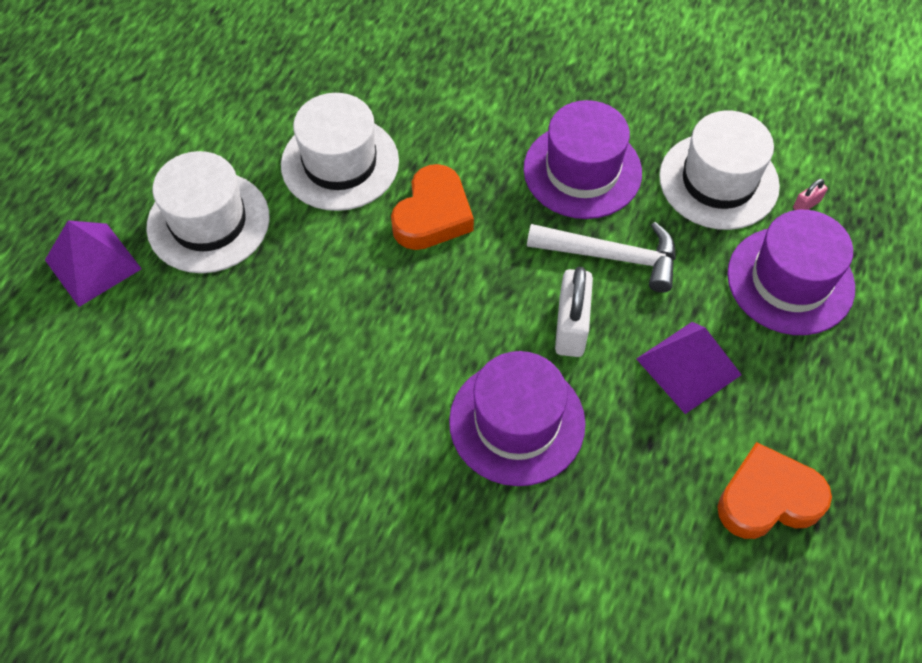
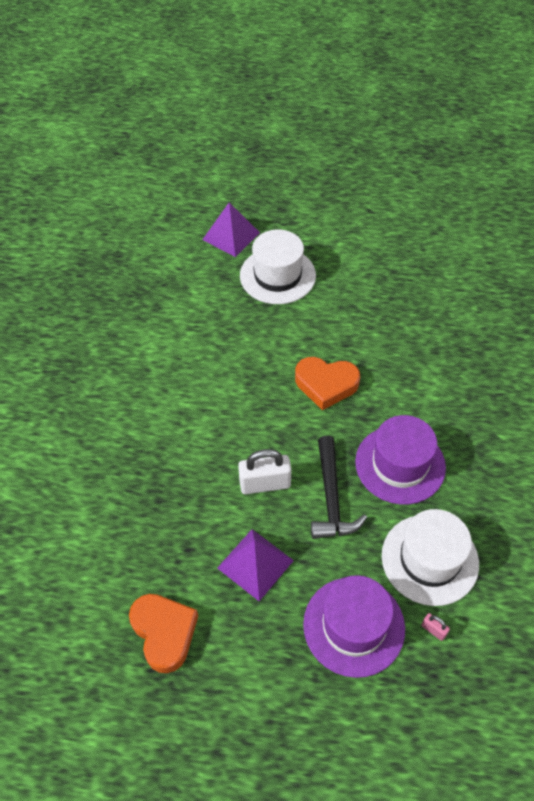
camera: 75 degrees right, 5 degrees down
white hat [281,93,399,211] -> none
purple hat [449,351,586,486] -> none
white hammer [527,222,676,293] -> black hammer [311,436,367,539]

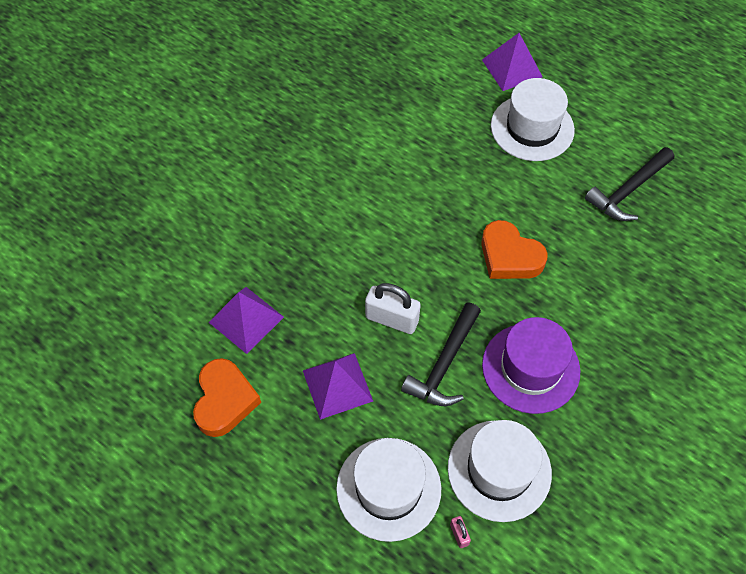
camera: 30 degrees right, 5 degrees up
purple hat [303,575,405,678] -> white hat [336,438,441,542]
none -> purple pyramid [209,287,284,354]
none -> black hammer [585,147,674,221]

